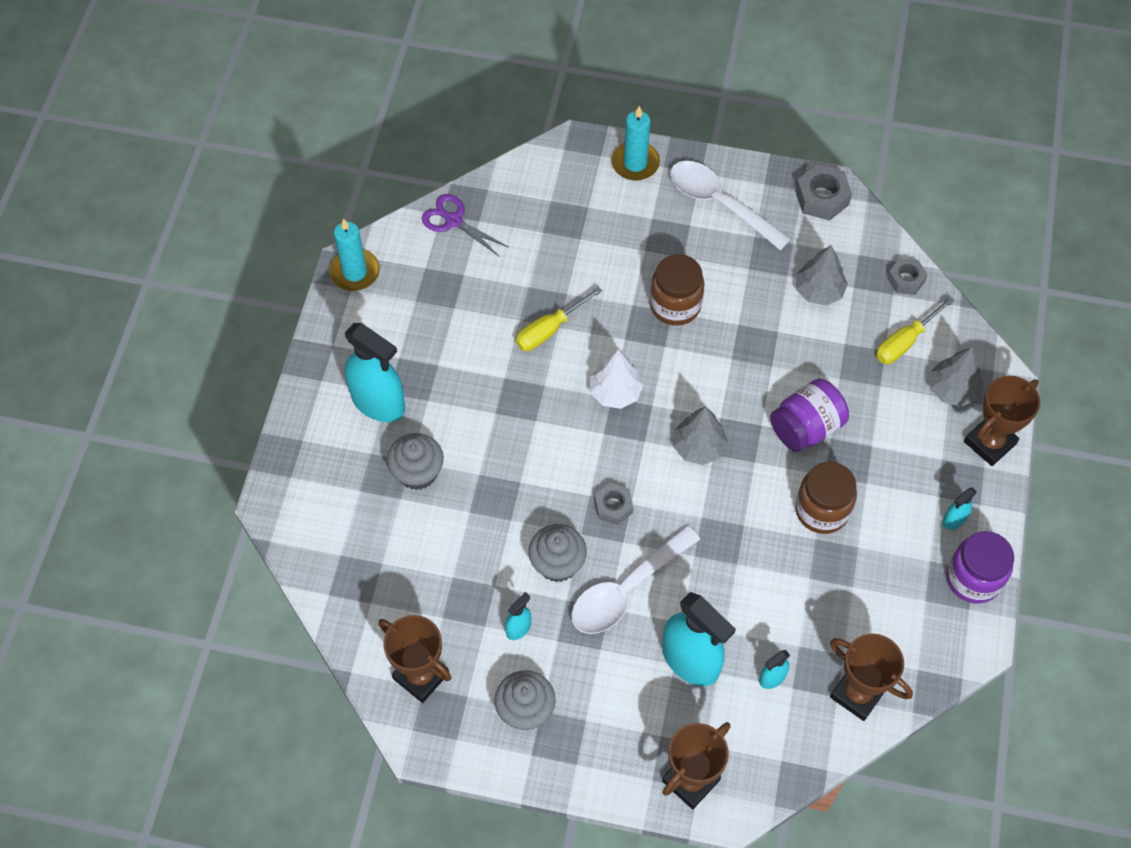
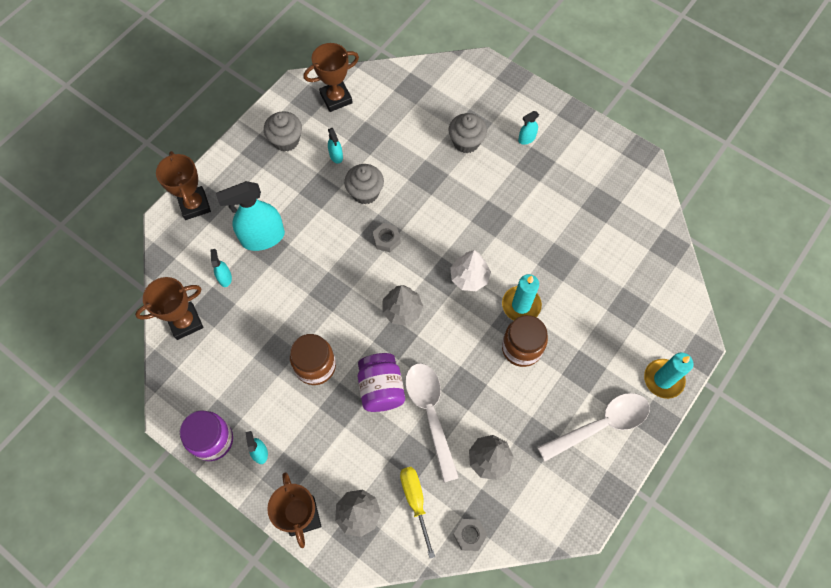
camera: 115 degrees right, 5 degrees up
turquoise candle [329,218,380,291] -> turquoise candle moved to [502,274,542,320]
turquoise spray bottle [345,323,405,422] -> turquoise spray bottle [518,111,539,145], size x0.46
purple scissors [422,194,508,257] -> none
yellow screwdriver [516,286,602,351] -> none
white spoon [571,525,700,634] -> white spoon moved to [405,363,459,483]
grey nut [795,164,852,221] -> none

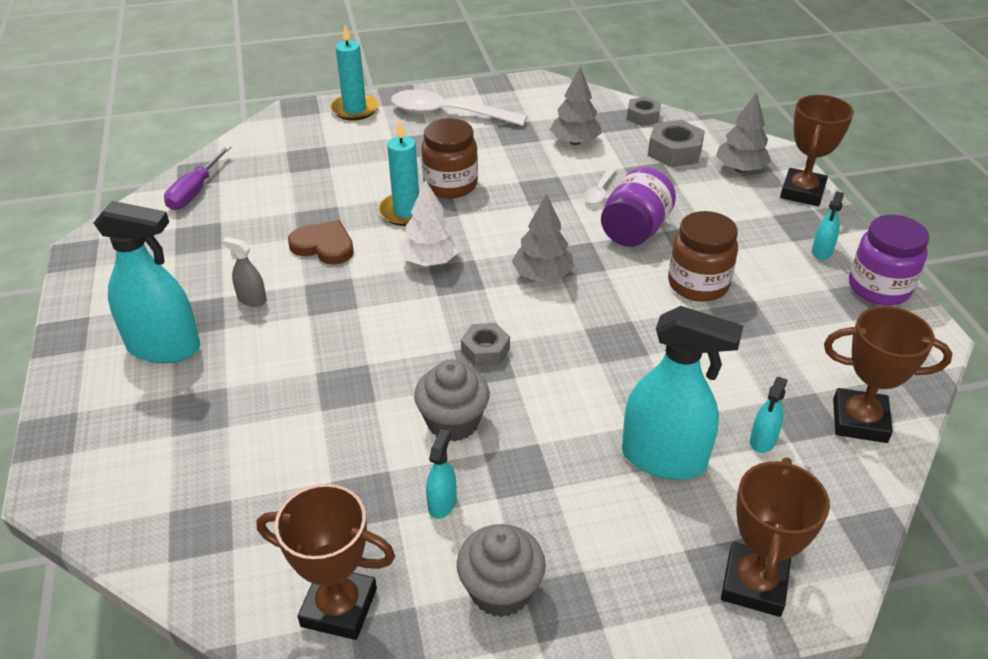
camera: 140 degrees left, 25 degrees down
yellow screwdriver [400,467,435,559] -> grey nut [648,120,705,167]
white spoon [405,363,459,483] -> white spoon [583,166,618,204], size x0.49
grey cupcake [449,113,487,153] -> none
turquoise spray bottle [518,111,539,145] -> turquoise spray bottle [93,201,200,363], size x2.19
none -> purple screwdriver [164,145,231,210]
none -> grey spray bottle [222,237,267,307]
none -> brown heart [288,220,354,265]

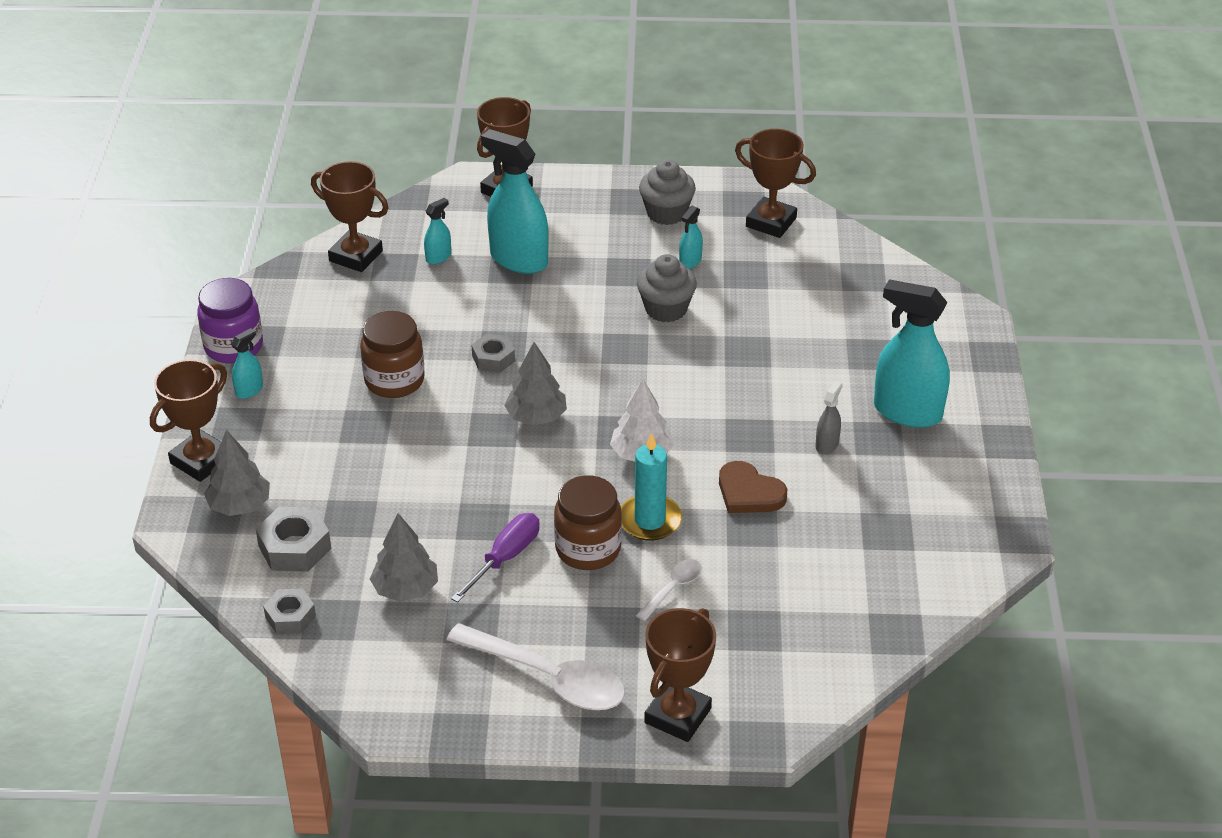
camera: 165 degrees left, 0 degrees up
purple screwdriver [164,145,231,210] -> purple screwdriver moved to [451,513,539,603]
grey spray bottle [222,237,267,307] -> grey spray bottle turned 105 degrees counterclockwise [816,380,843,454]
turquoise candle [330,25,378,120] -> brown trophy [644,608,716,742]
grey nut [461,323,510,366] -> grey nut moved to [472,334,515,373]
white spoon [583,166,618,204] -> white spoon moved to [636,559,701,621]
purple jar [601,167,676,247] -> none

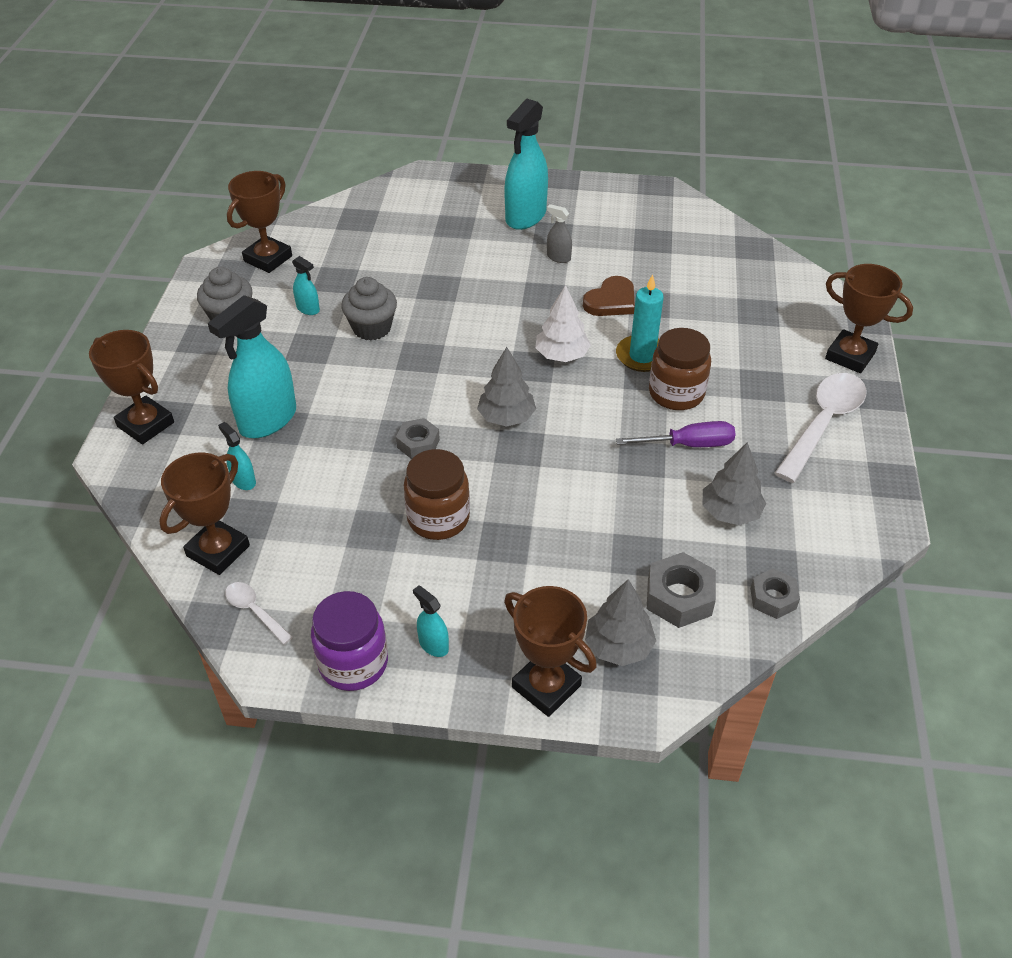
camera: 85 degrees left, 5 degrees up
purple screwdriver [451,513,539,603] -> purple screwdriver turned 135 degrees clockwise [616,421,736,447]
white spoon [636,559,701,621] -> white spoon moved to [225,582,293,645]

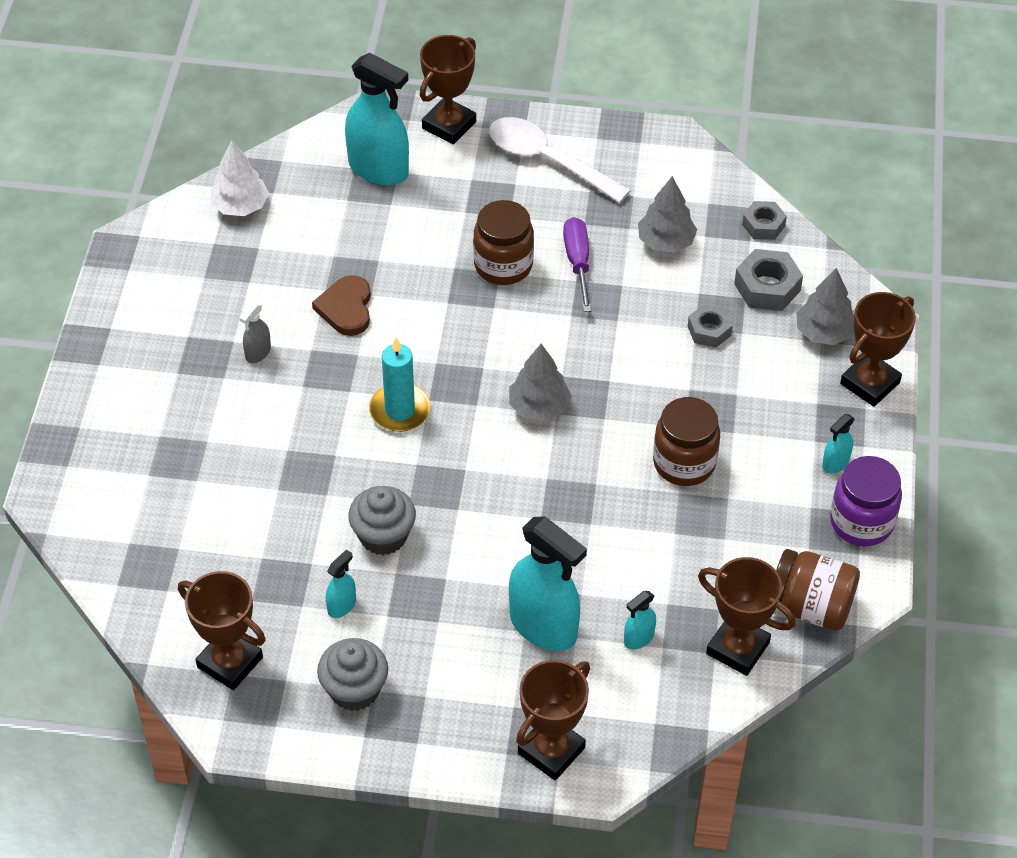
camera: 90 degrees left, 5 degrees up
white spoon [225,582,293,645] -> brown jar [776,549,860,631]
grey nut [396,418,440,459] -> grey nut moved to [688,304,733,348]
turquoise spray bottle [505,99,548,230] -> turquoise spray bottle moved to [345,53,409,186]
white tree [535,285,591,362] -> white tree moved to [211,140,269,216]
brown heart [583,276,635,316] -> brown heart turned 135 degrees counterclockwise [312,275,371,336]
turquoise candle [616,274,664,372] -> turquoise candle moved to [369,338,431,432]

